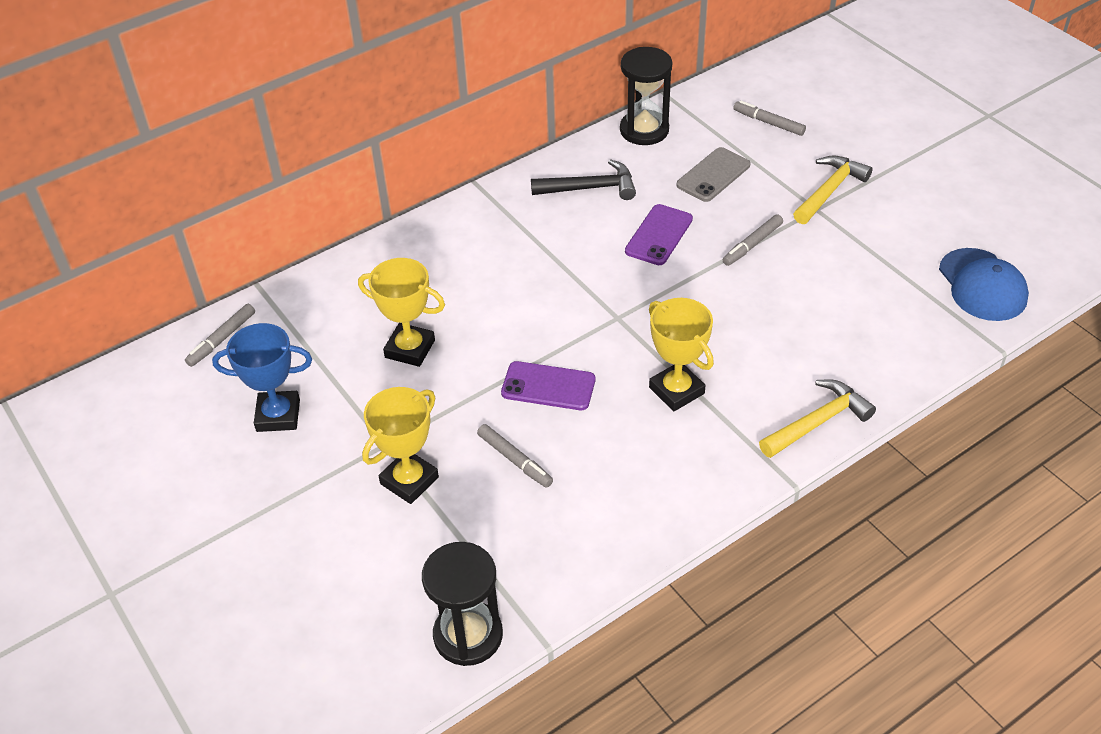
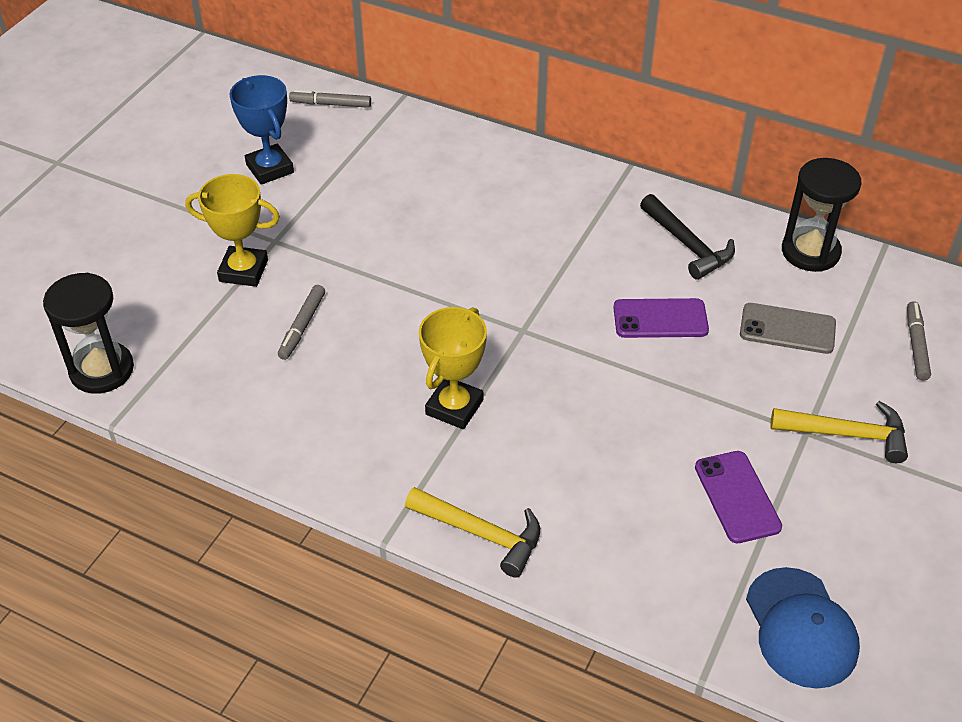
camera: 60 degrees right, 0 degrees up
yellow trophy [358,258,445,367] -> none
purple phone [501,361,595,410] -> purple phone moved to [695,451,782,543]
grey marker [723,214,783,266] -> none
blue cap [939,248,1029,321] -> blue cap turned 60 degrees counterclockwise [746,567,860,689]

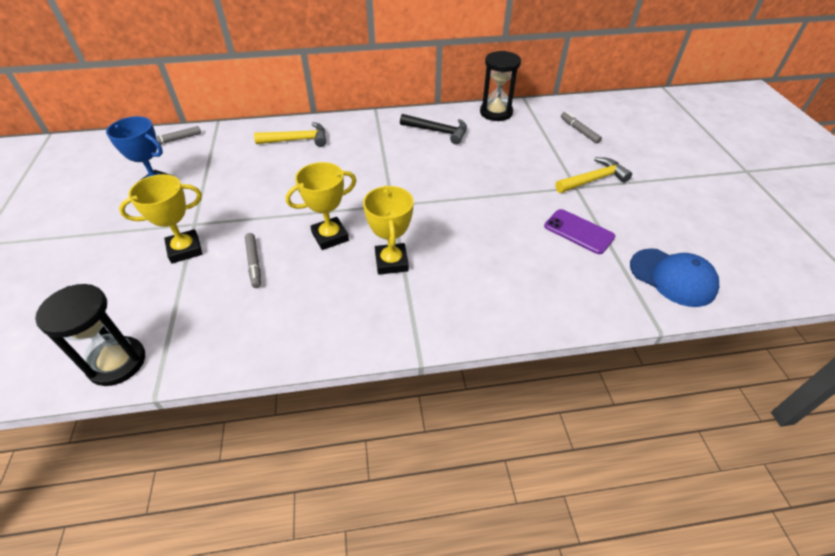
camera: 35 degrees left, 0 degrees up
yellow hammer [405,487,540,578] -> yellow hammer moved to [254,122,326,147]
purple phone [613,298,709,338] -> none
grey phone [740,303,836,354] -> none
none -> yellow trophy [286,162,357,250]

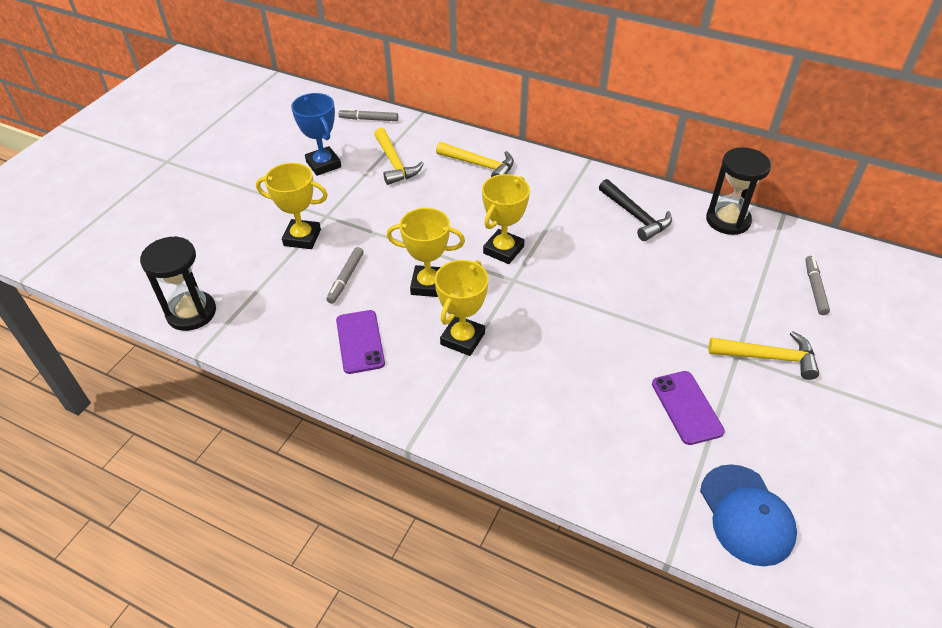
camera: 35 degrees right, 0 degrees up
none -> purple phone [336,310,385,374]
none -> yellow hammer [374,128,424,185]
none -> yellow trophy [482,174,530,264]

